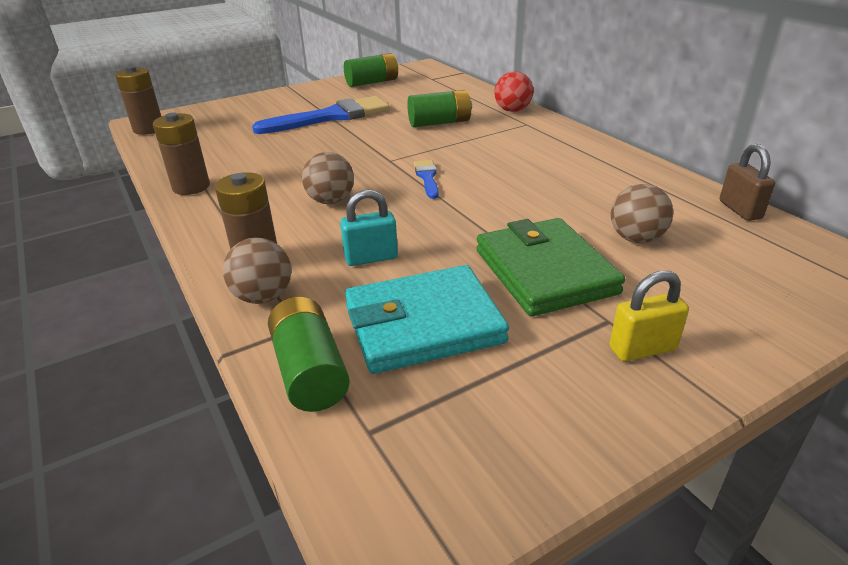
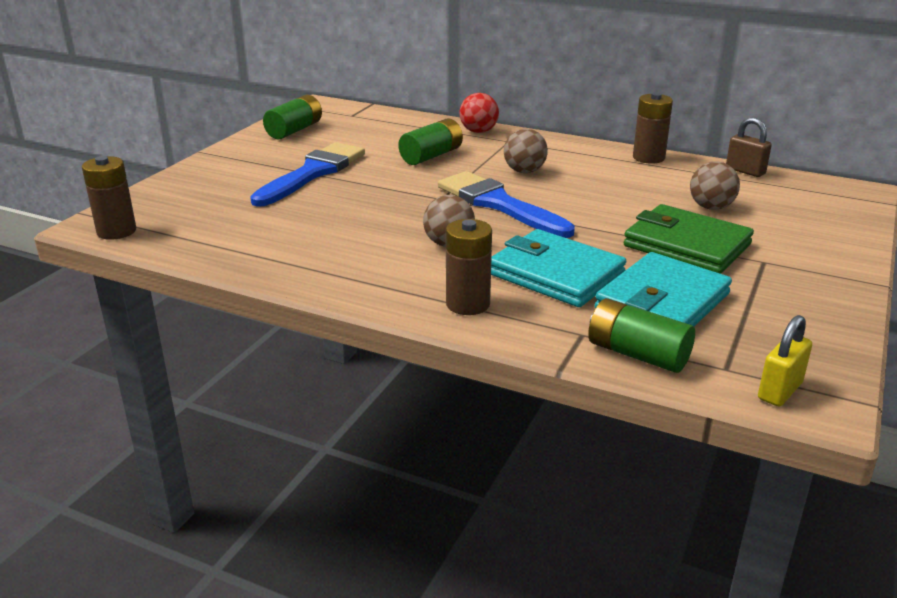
camera: 35 degrees left, 5 degrees down
brown battery [153,113,210,195] -> brown battery moved to [633,92,673,164]
brown ball [223,238,291,304] -> brown ball moved to [504,129,548,173]
turquoise padlock [340,190,398,266] -> turquoise wallet [491,229,626,307]
blue brush [414,160,439,199] -> blue brush [438,171,575,238], size x2.15
yellow padlock [610,271,689,362] -> yellow padlock moved to [758,315,812,407]

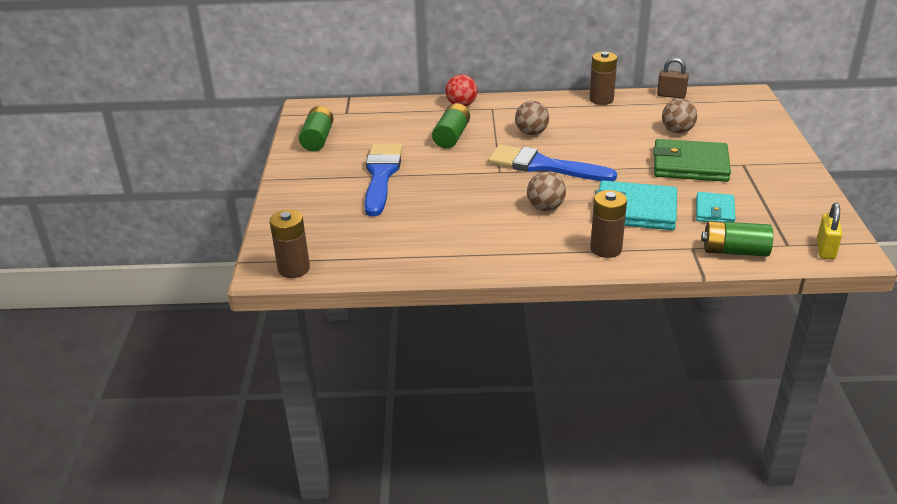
camera: 25 degrees left, 5 degrees up
turquoise wallet [595,252,732,326] -> turquoise wallet [696,192,736,222], size x0.58

